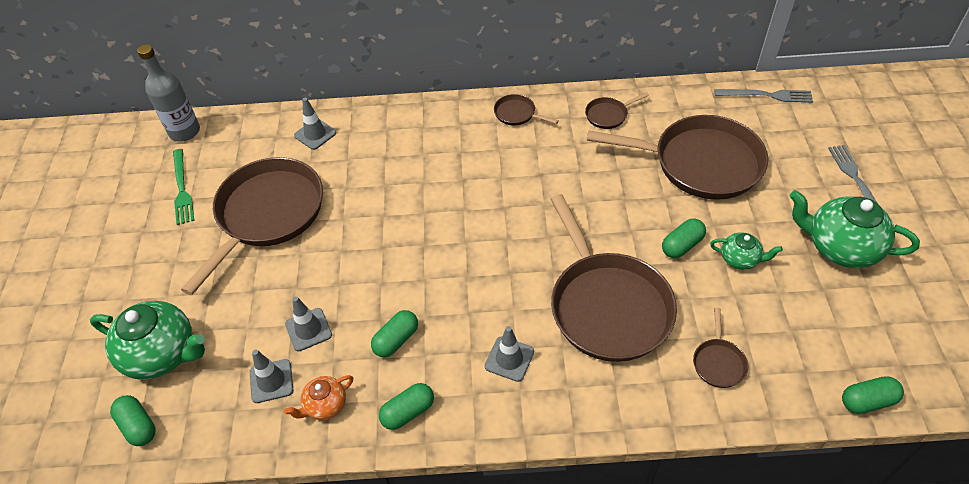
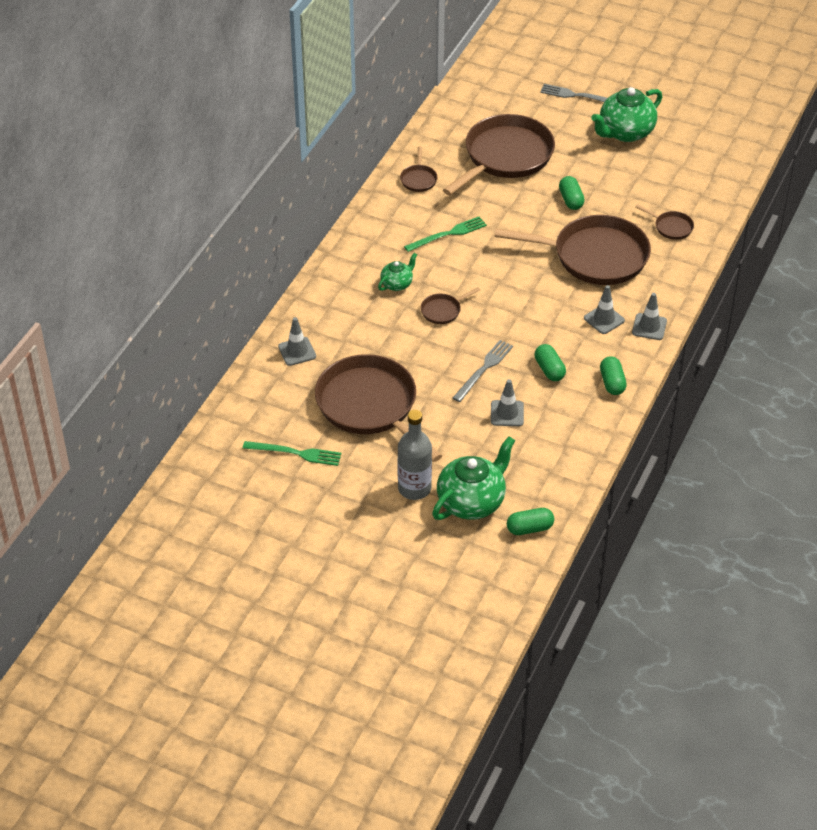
camera: 65 degrees left, 5 degrees down
grey bottle [137,44,200,142] -> grey bottle moved to [398,410,432,500]
grey traffic cone [250,350,293,403] -> grey traffic cone moved to [632,293,667,340]
orange teapot [284,375,353,420] -> none
brown pan [494,94,559,126] -> brown pan moved to [421,287,480,324]
green teapot [710,232,783,270] -> green teapot moved to [378,253,417,291]
grey fork [715,89,813,103] -> grey fork moved to [453,340,513,402]
green capsule [842,376,904,414] -> none
none -> green fork [404,216,487,252]

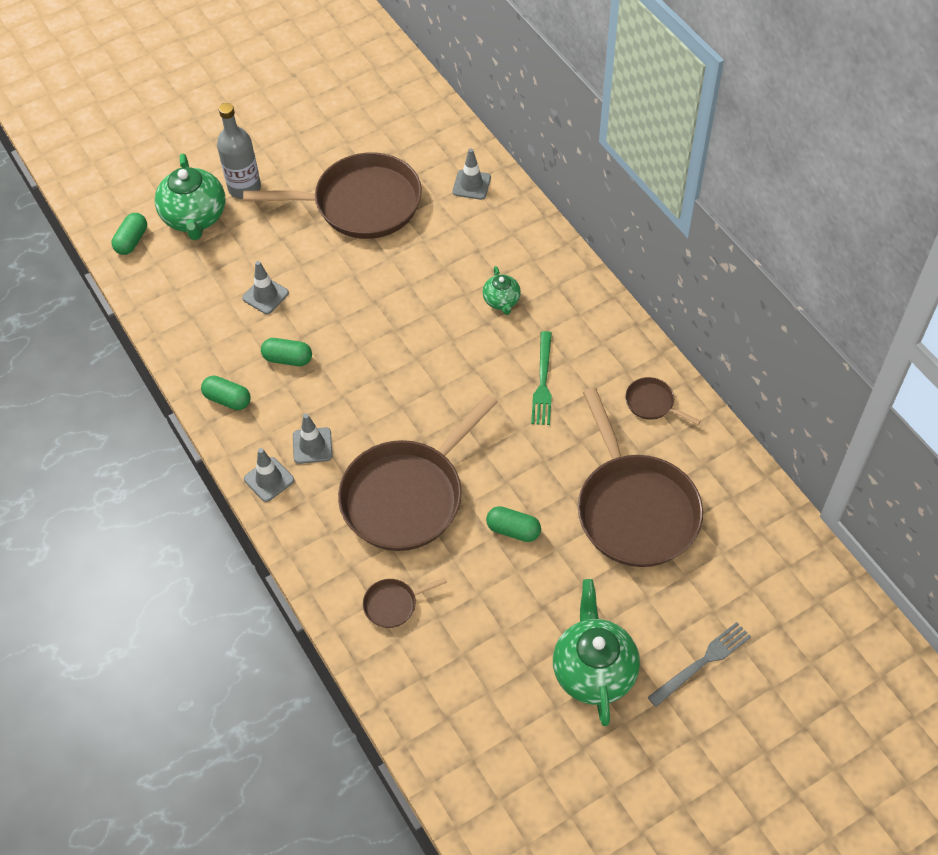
camera: 125 degrees right, 10 degrees up
green fork [243,441,341,466] -> none
brown pan [421,287,480,324] -> none
grey fork [453,340,513,402] -> none

